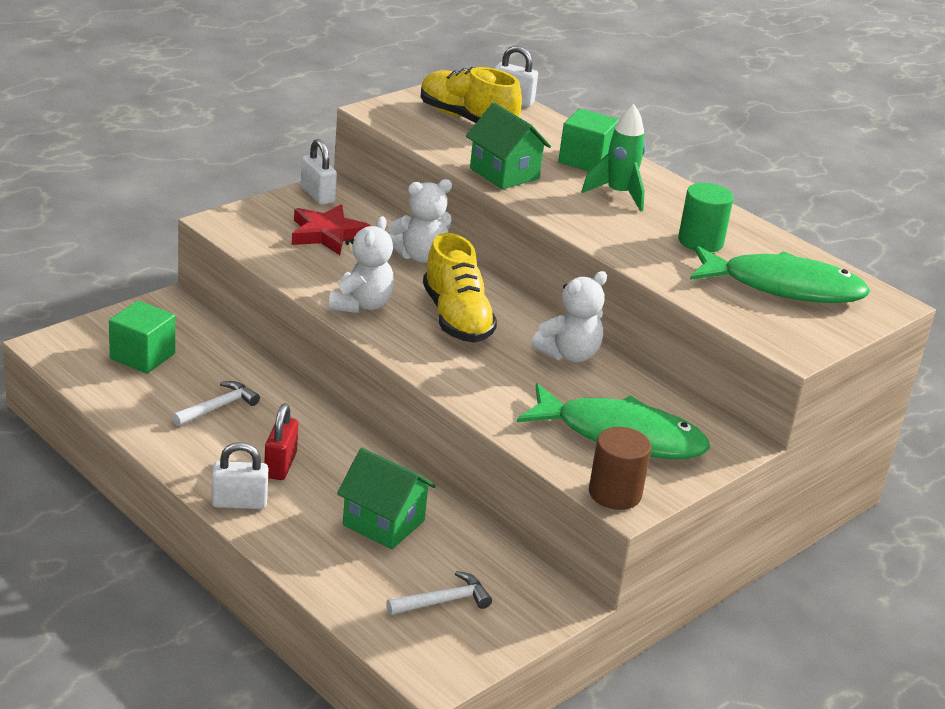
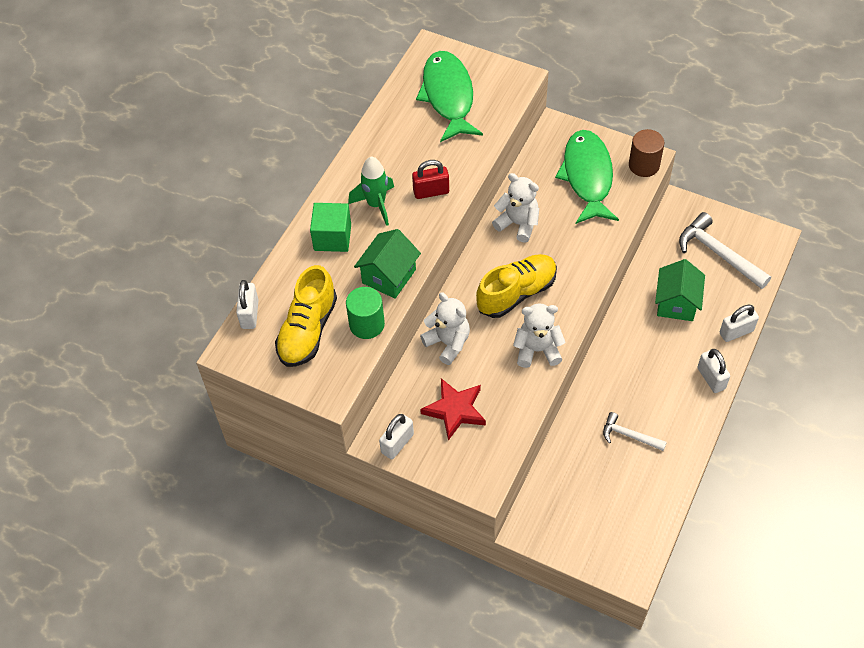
camera: 105 degrees left, 25 degrees up
green cube [109,301,175,374] -> none
red padlock [264,404,298,480] -> red padlock moved to [412,160,449,199]
white hammer [386,571,492,615] -> white hammer [679,212,771,289], size x1.70
green cylinder [678,183,734,252] -> green cylinder moved to [346,287,385,339]
none -> white padlock [720,305,759,342]

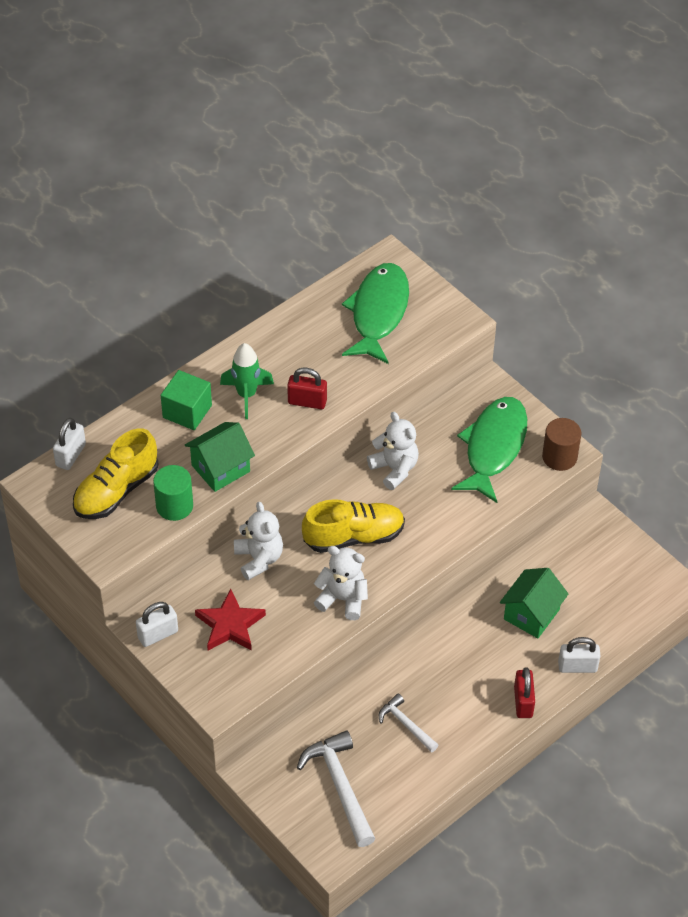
camera: 20 degrees right, 5 degrees down
white hammer [679,212,771,289] -> white hammer moved to [297,731,375,847]
white padlock [697,349,730,393] -> red padlock [514,667,535,718]

